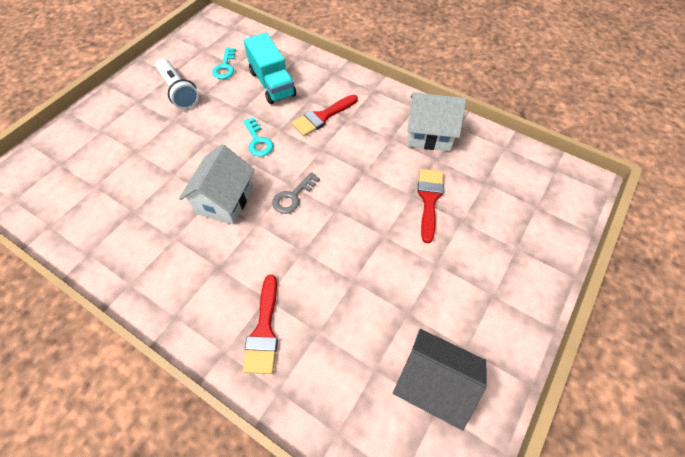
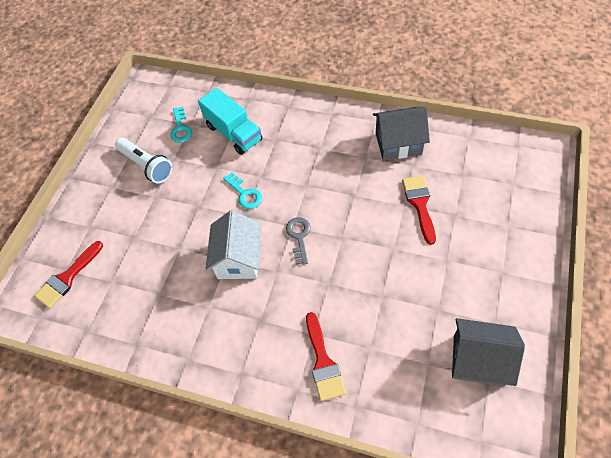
camera: 10 degrees left, 0 degrees up
grey key [272,172,320,214] -> grey key turned 150 degrees clockwise [286,217,311,265]
red brush [292,95,358,136] -> red brush moved to [34,241,103,308]
white house [407,93,466,151] -> grey house [373,107,430,160]

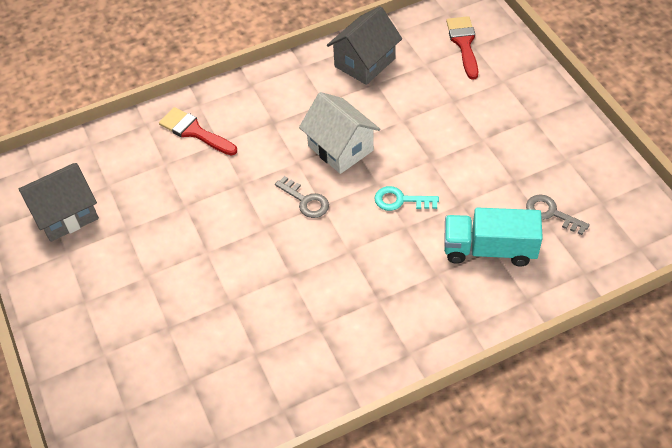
camera: 135 degrees right, 5 degrees down
white flashlight [115,138,172,183] -> none
turquoise key [170,107,192,143] -> grey key [526,195,590,235]
grey house [373,107,430,160] -> grey house moved to [327,6,402,85]
red brush [402,176,436,245] -> none

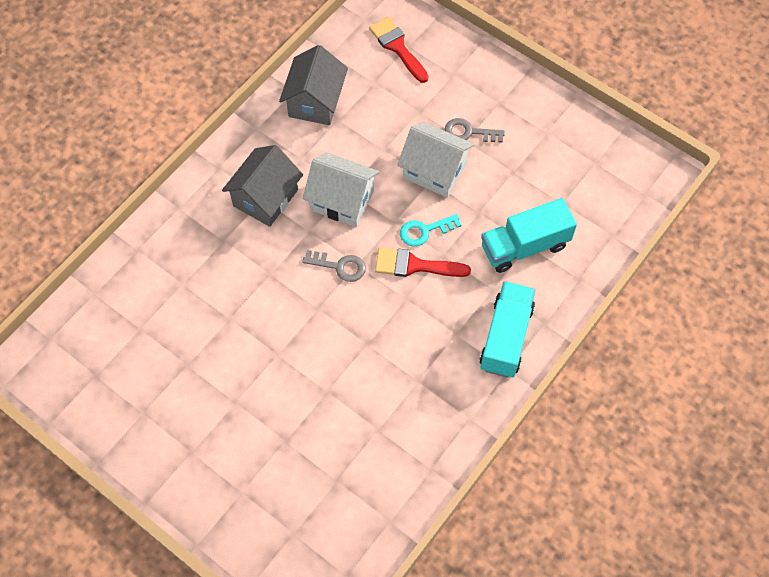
camera: 30 degrees left, 10 degrees up
grey house [19,163,99,242] -> grey house moved to [222,145,303,227]
red brush [159,107,237,156] -> red brush moved to [375,248,471,277]
grey key [526,195,590,235] -> grey key moved to [445,118,505,143]
none -> white house [397,122,475,197]
none -> turquoise truck [480,281,535,378]

